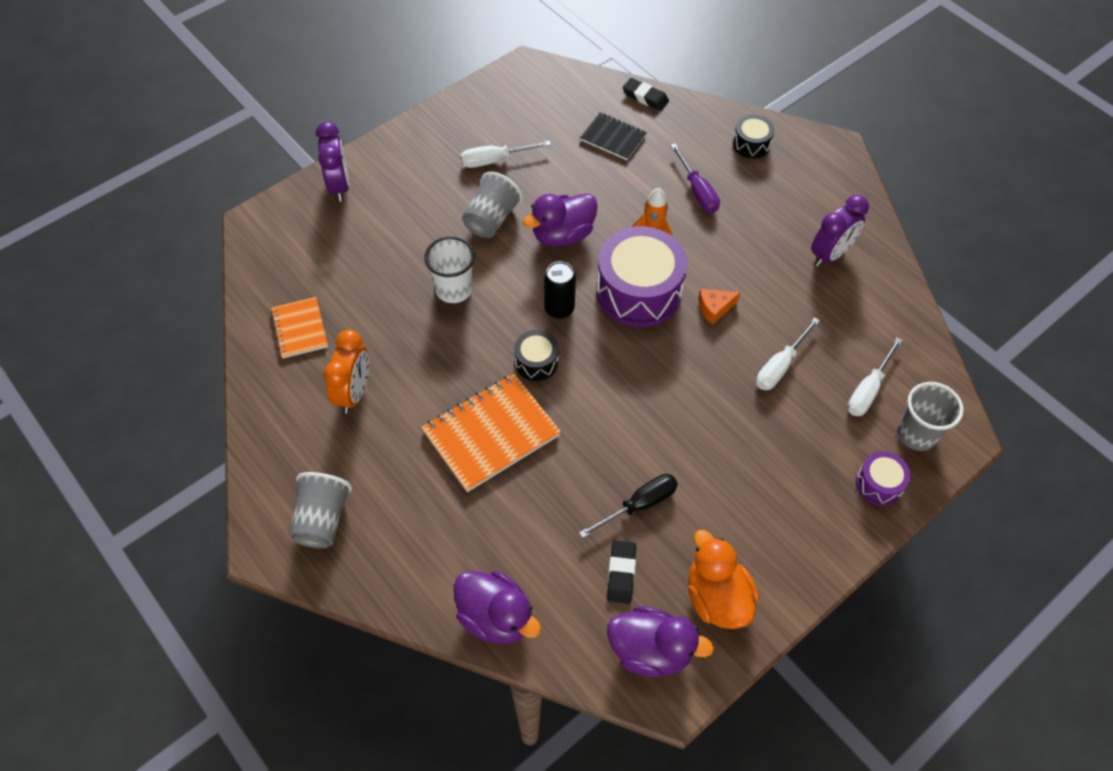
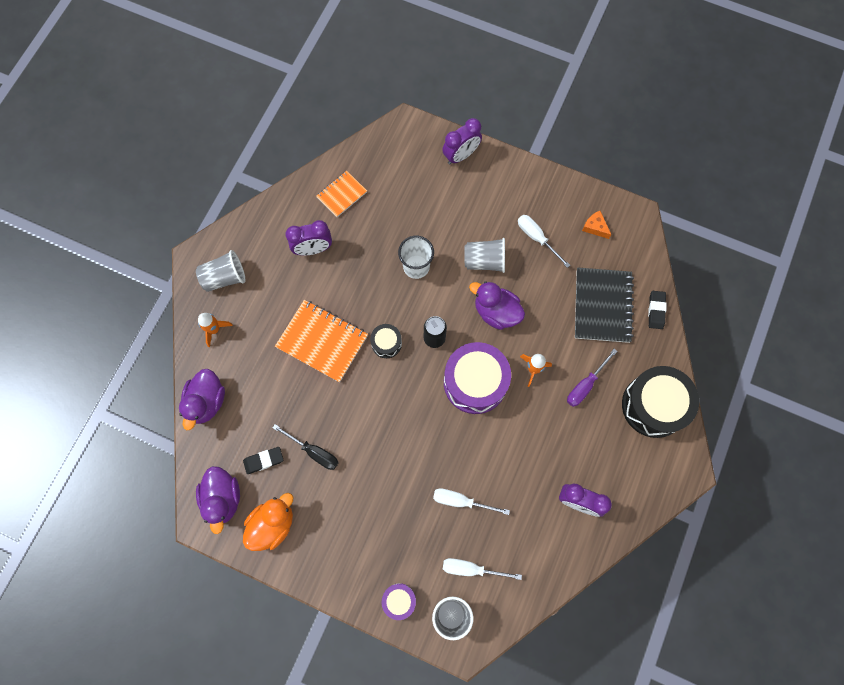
camera: 65 degrees right, 15 degrees up
orange clock [323,330,369,413] -> purple clock [285,220,332,256]
black notebook [580,112,647,160] -> black notebook [575,268,634,343], size x1.71
orange cheese [698,289,741,325] -> orange cheese moved to [582,211,612,239]
black drum [733,115,775,159] -> black drum [622,366,699,438], size x2.05
none -> orange rocket [198,313,233,347]

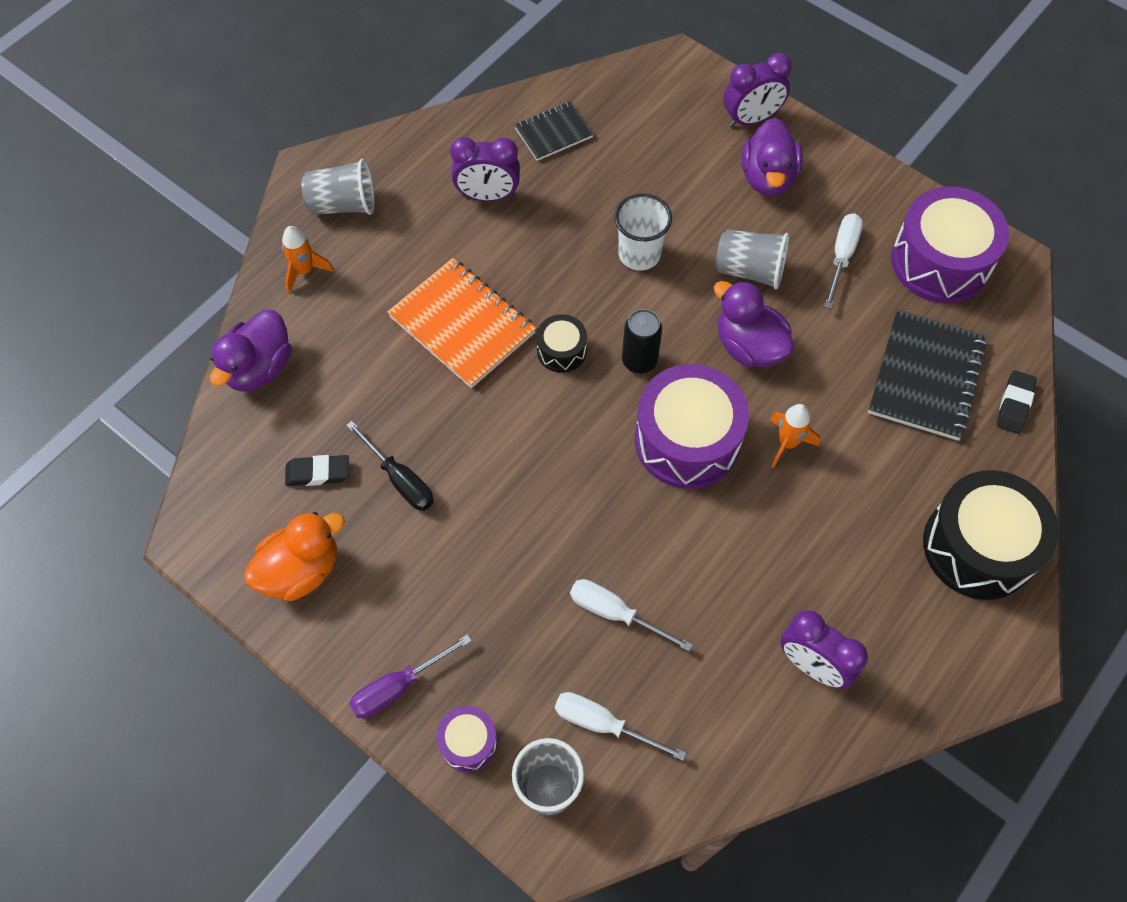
camera: 15 degrees right, 10 degrees down
purple duck [196,466,240,534] -> purple duck moved to [741,118,803,196]
orange notebook [316,171,367,217] -> black notebook [514,101,594,161]
white screwdriver [518,215,570,268] -> white screwdriver turned 45 degrees clockwise [824,214,863,309]
purple screwdriver [567,349,617,407] -> purple screwdriver moved to [349,634,472,718]
orange cheese [582,211,612,239] -> purple drum [891,186,1009,303]

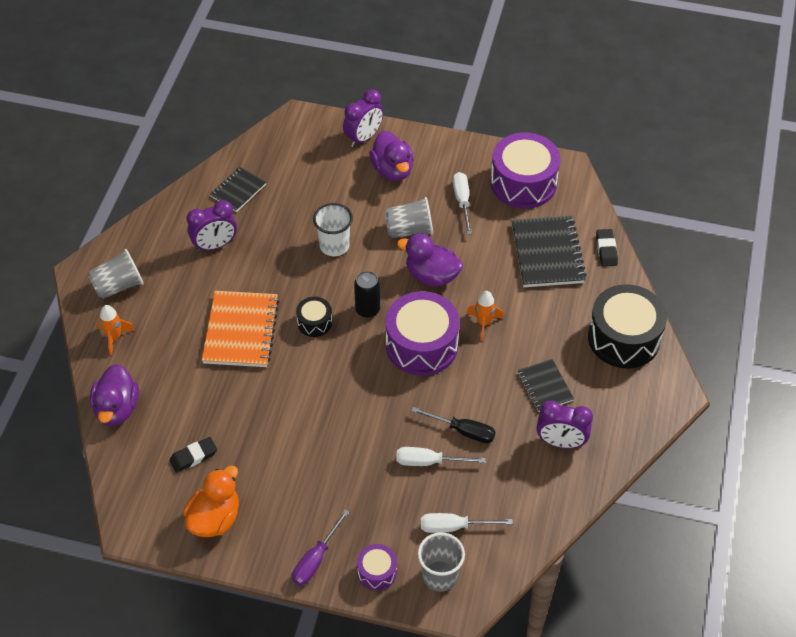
camera: 25 degrees left, 10 degrees down
black screwdriver [346,421,434,511] -> black screwdriver moved to [411,407,496,443]
orange notebook [387,258,536,388] -> orange notebook turned 75 degrees clockwise [202,291,279,367]
none -> black notebook [518,359,574,412]

